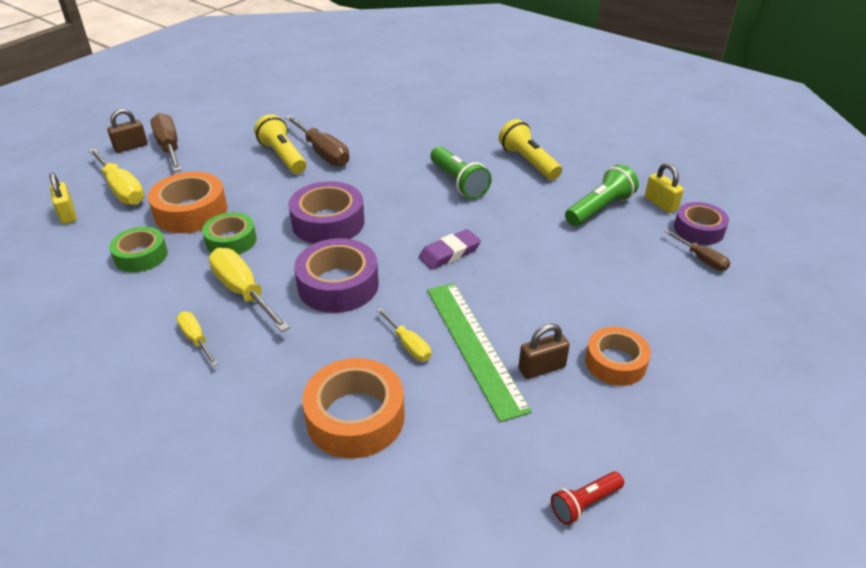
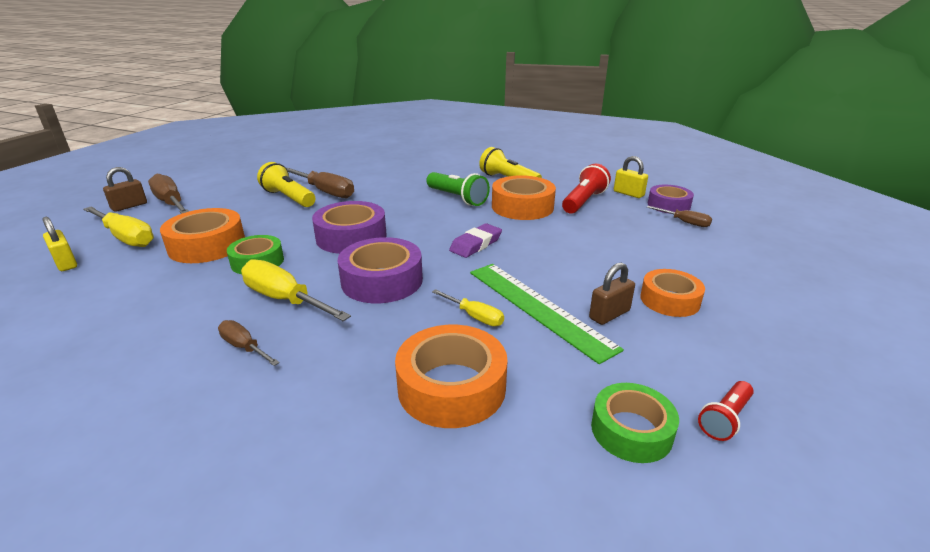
camera: 15 degrees left, 10 degrees down
green tape [109,227,168,272] -> green tape moved to [591,383,679,463]
yellow screwdriver [177,312,218,366] -> brown screwdriver [218,320,280,366]
green flashlight [565,164,639,226] -> red flashlight [562,164,611,214]
none -> orange tape [492,175,556,220]

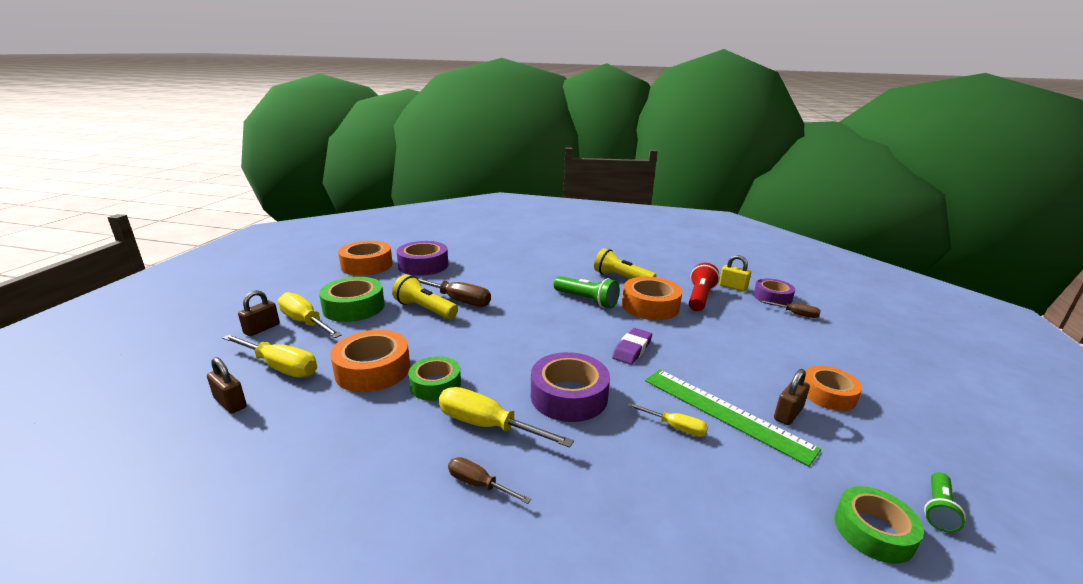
camera: 10 degrees left, 5 degrees down
yellow padlock [43,217,77,271] -> brown padlock [207,357,247,414]
brown screwdriver [148,174,189,214] -> yellow screwdriver [278,292,342,338]
purple tape [312,201,386,254] -> purple tape moved to [396,241,448,276]
orange tape [395,325,508,428] -> orange tape moved to [338,241,393,276]
red flashlight [698,381,754,441] -> green flashlight [924,472,966,533]
none -> green tape [319,277,385,322]

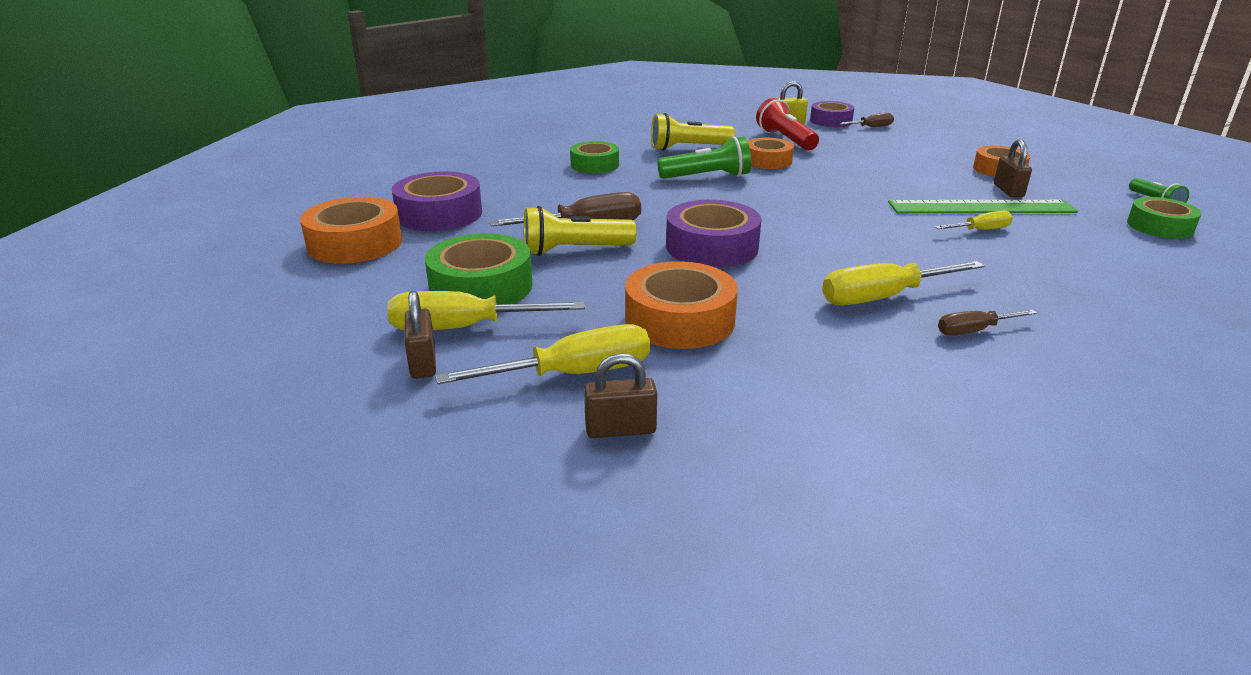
camera: 45 degrees left, 5 degrees up
green tape [408,356,461,401] -> green tape moved to [570,141,619,173]
purple tape [531,352,610,422] -> purple tape moved to [666,200,761,267]
purple eraser [612,328,652,365] -> none
orange tape [622,277,682,320] -> orange tape [748,138,794,169], size x0.66

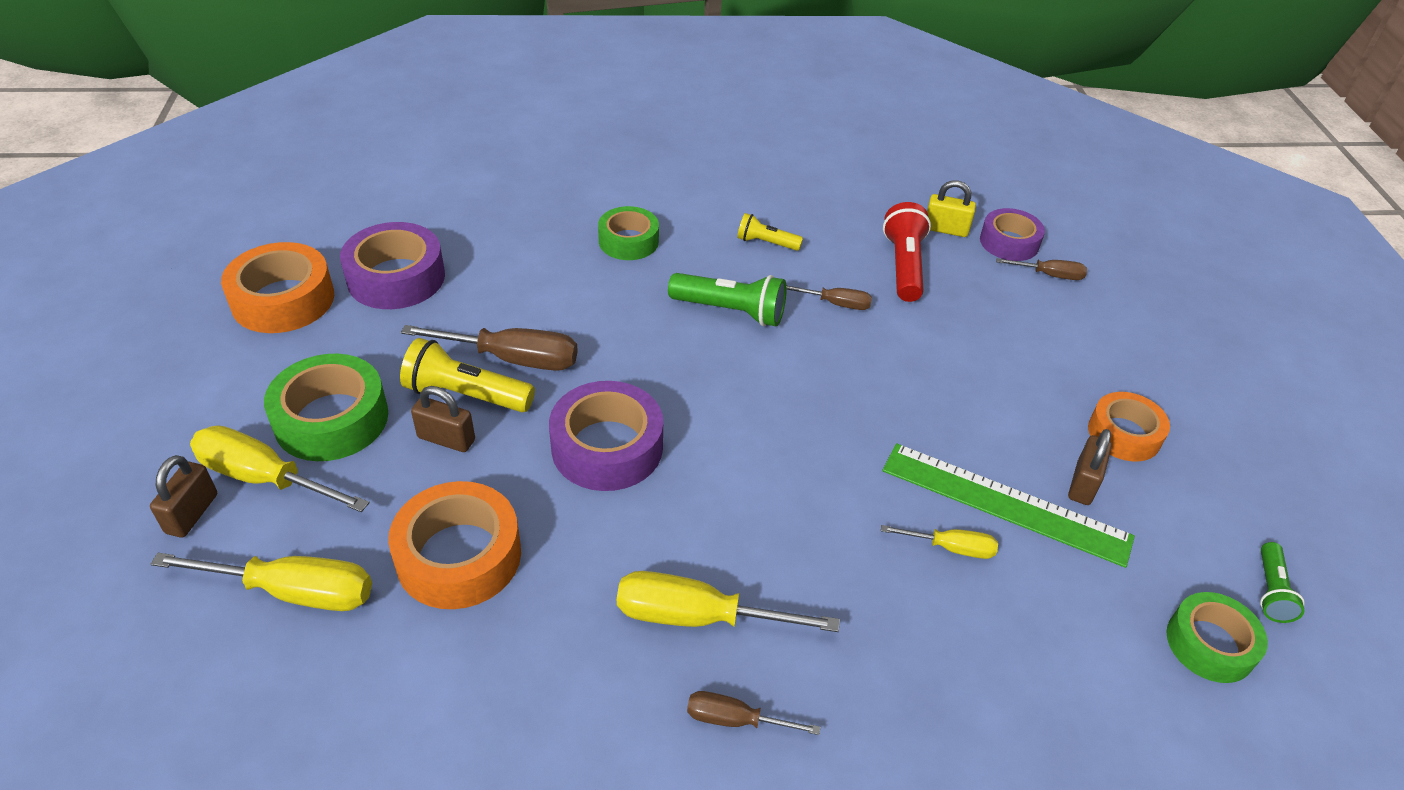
camera: 25 degrees right, 15 degrees up
brown padlock [584,353,657,438] -> brown padlock moved to [411,386,475,452]
yellow flashlight [651,113,735,151] -> yellow flashlight [737,213,803,251], size x0.60
orange tape [748,138,794,169] -> brown screwdriver [786,285,872,310]

